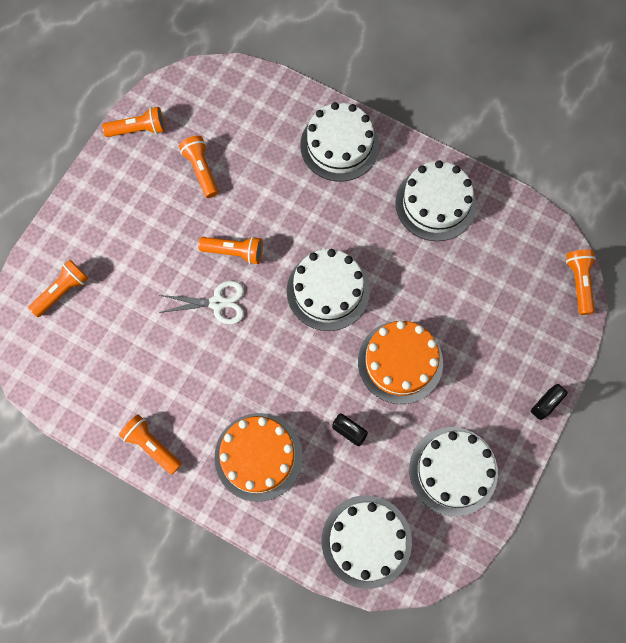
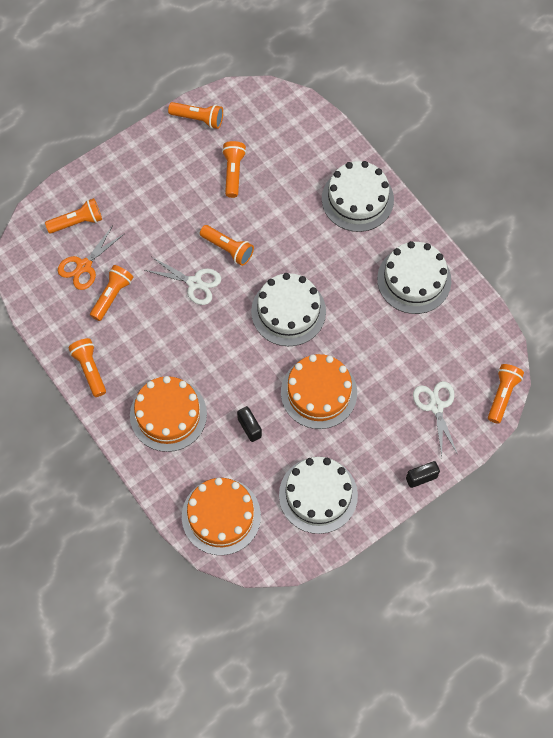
camera: 25 degrees right, 5 degrees down
white cake [322,495,412,589] -> orange cake [182,478,261,555]
none -> orange scissors [58,227,125,290]
none -> orange flashlight [90,265,133,321]
none -> white scissors [413,381,458,456]

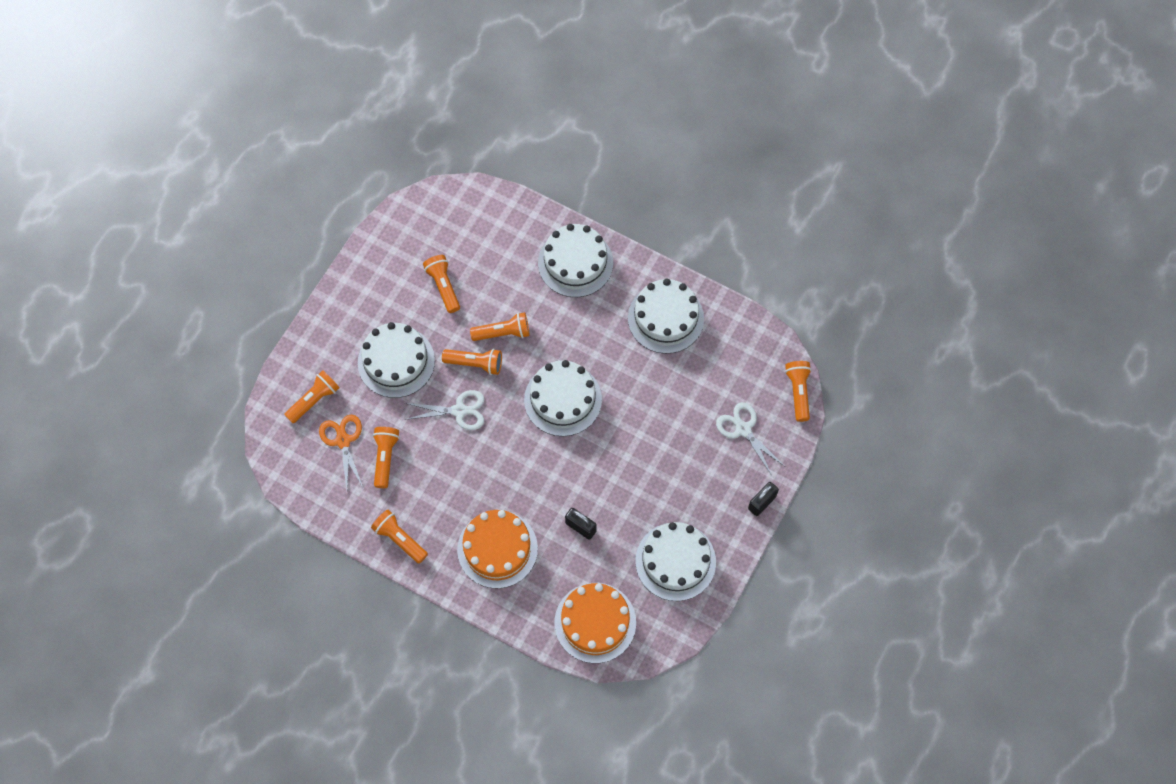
camera: 25 degrees left, 0 degrees up
orange scissors [58,227,125,290] -> orange scissors turned 150 degrees clockwise [319,415,364,490]
orange flashlight [168,102,223,129] -> orange flashlight moved to [470,312,530,341]
orange cake [281,354,357,429] -> none
none -> white cake [358,322,435,398]

